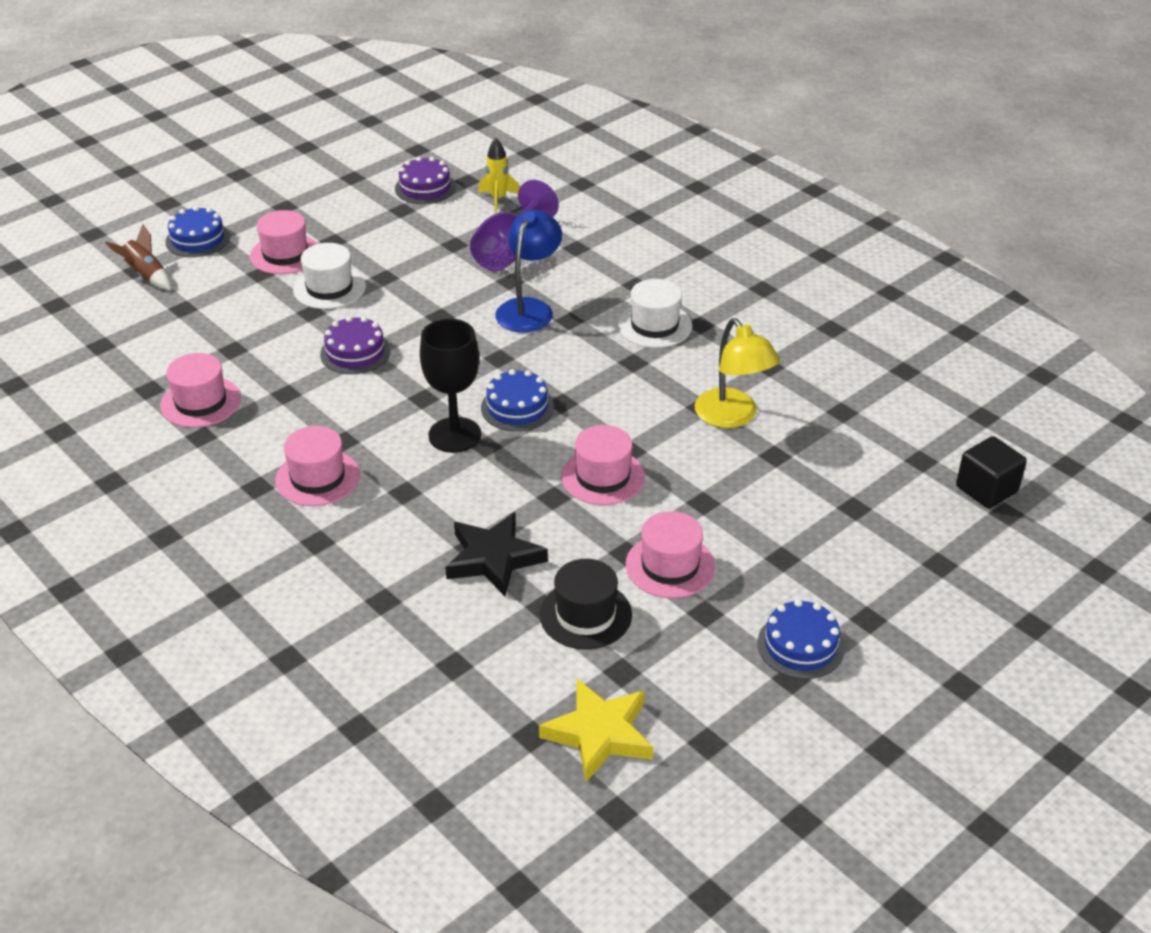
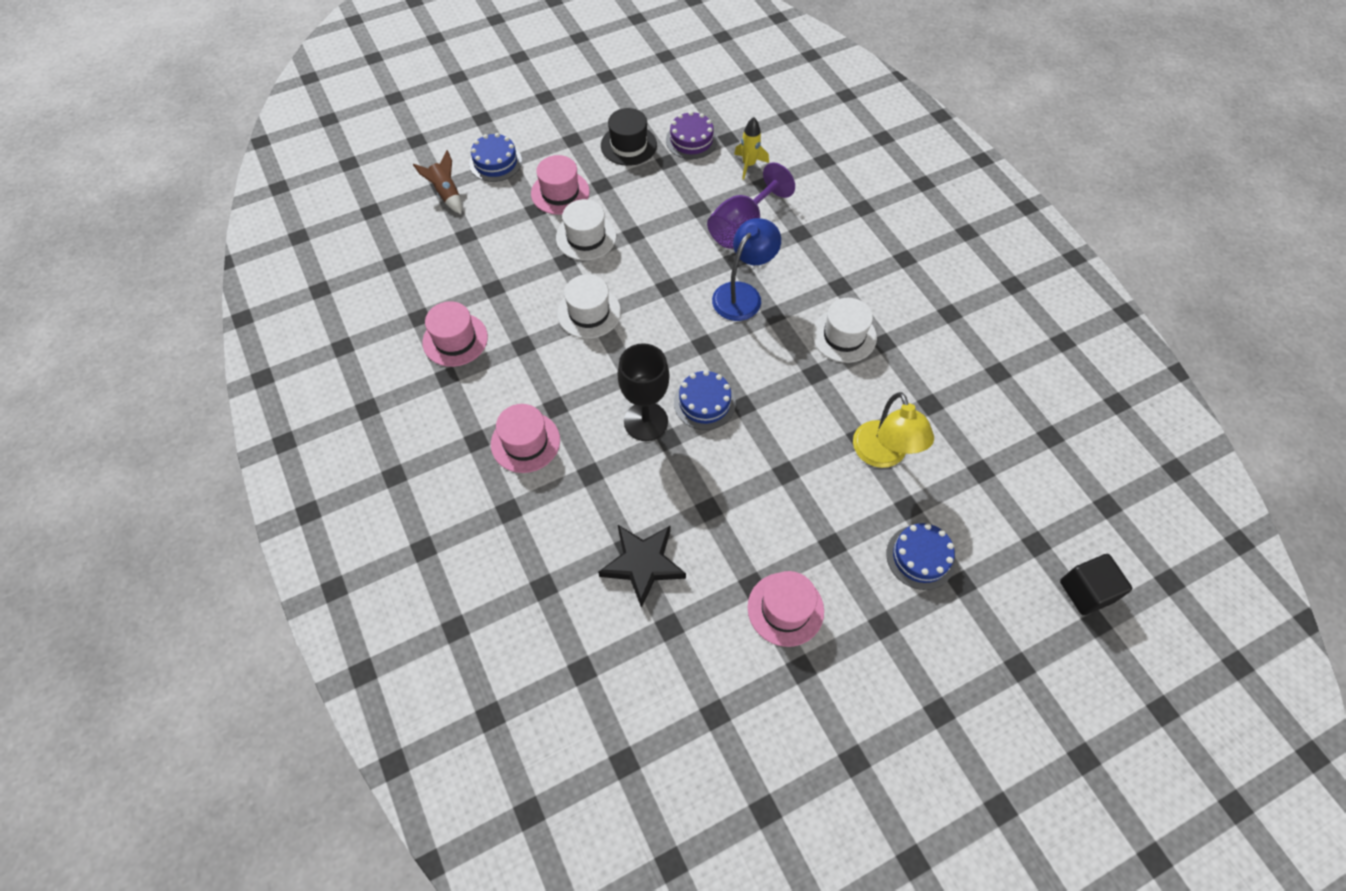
camera: 15 degrees right, 20 degrees up
purple cake [320,316,391,374] -> white hat [557,274,621,339]
yellow star [539,679,653,782] -> none
black hat [540,559,632,650] -> black hat moved to [601,108,657,166]
pink hat [561,425,645,505] -> none
blue cake [757,599,845,679] -> blue cake moved to [886,523,955,590]

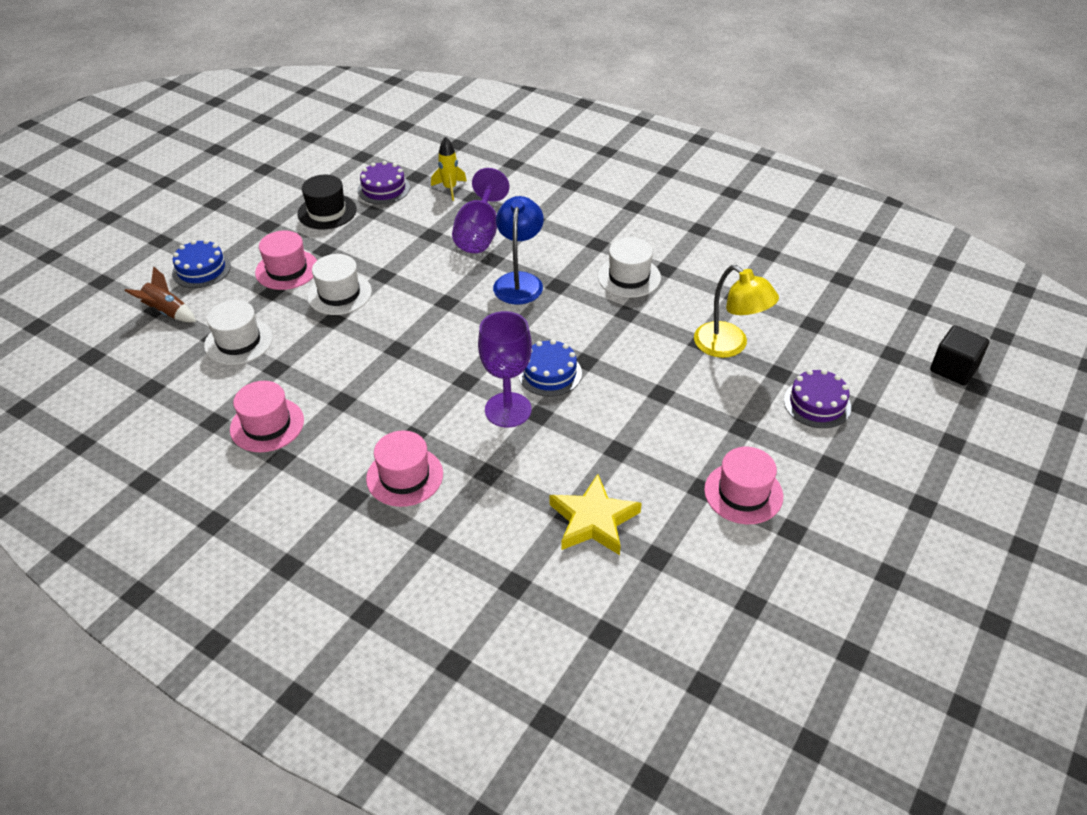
camera: 30 degrees left, 15 degrees down
white hat [557,274,621,339] -> white hat moved to [204,300,273,365]
black star [598,525,686,608] -> yellow star [550,474,642,555]
black goblet [617,343,669,441] -> purple goblet [478,311,532,427]
blue cake [886,523,955,590] -> purple cake [784,369,851,428]

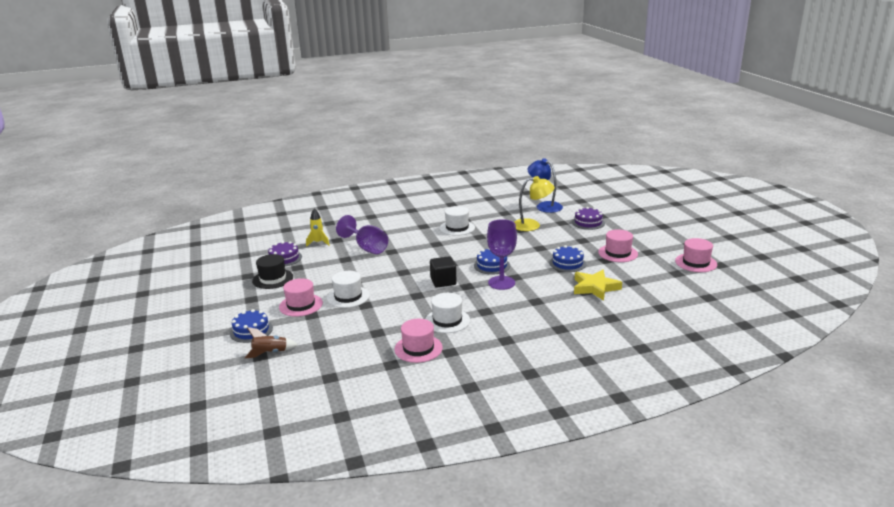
camera: 50 degrees left, 20 degrees down
white hat [204,300,273,365] -> white hat moved to [425,293,470,333]
pink hat [366,431,443,507] -> pink hat moved to [675,238,717,272]
blue lamp [493,196,544,305] -> blue lamp moved to [528,158,563,213]
black cube [930,325,989,385] -> black cube moved to [430,256,457,287]
none -> blue cake [549,245,586,272]

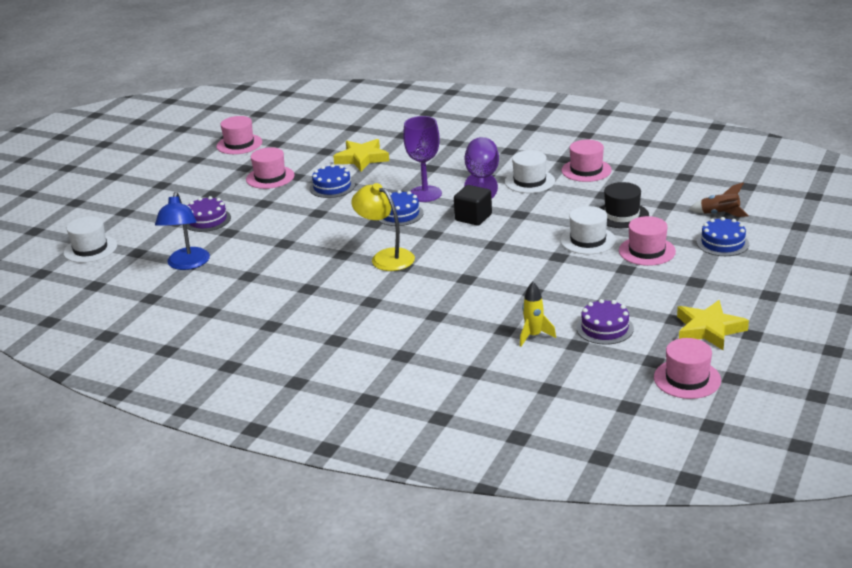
camera: 135 degrees left, 5 degrees up
black hat [252,254,293,289] -> black hat moved to [600,182,649,228]
purple goblet [336,215,388,254] -> purple goblet moved to [464,137,499,199]
white hat [440,206,475,236] -> white hat moved to [63,216,117,263]
yellow lamp [514,176,555,231] -> yellow lamp moved to [351,183,415,271]
none -> pink hat [654,338,721,399]
none -> yellow star [677,300,749,350]

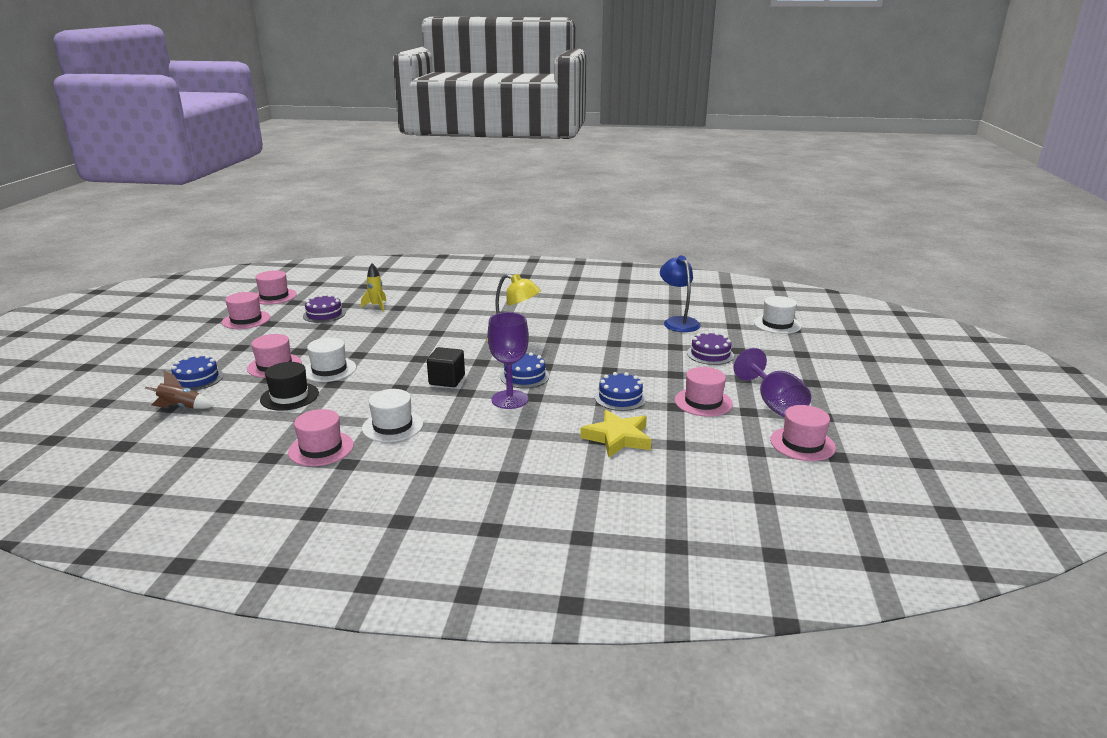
camera: 160 degrees right, 5 degrees down
purple goblet [464,137,499,199] -> purple goblet moved to [734,348,811,418]
yellow star [677,300,749,350] -> pink hat [222,292,270,329]

